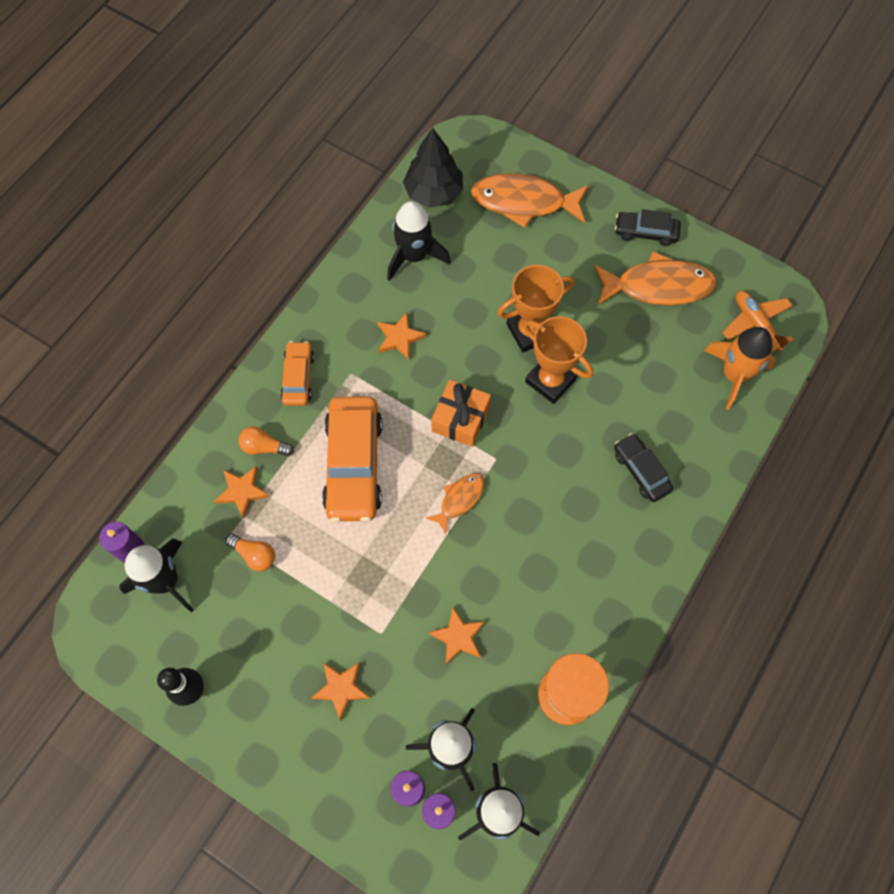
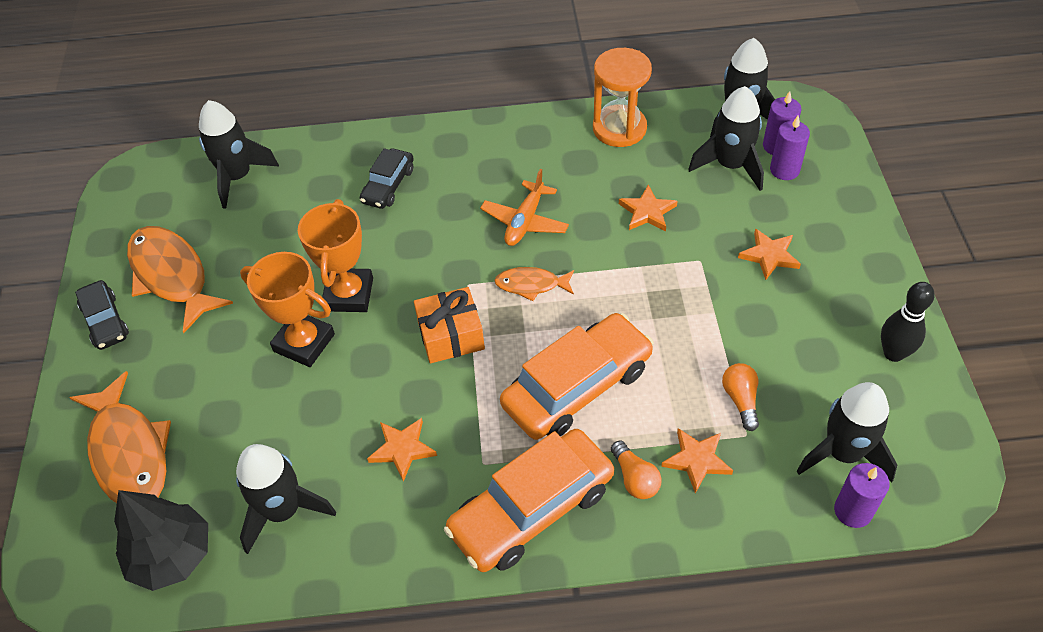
camera: 125 degrees left, 15 degrees down
orange car [280,341,314,406] -> orange car [444,429,614,572], size x1.84
orange rocket [704,327,776,410] -> black rocket [199,100,279,209]
orange plane [722,291,794,353] -> orange plane moved to [480,169,569,246]

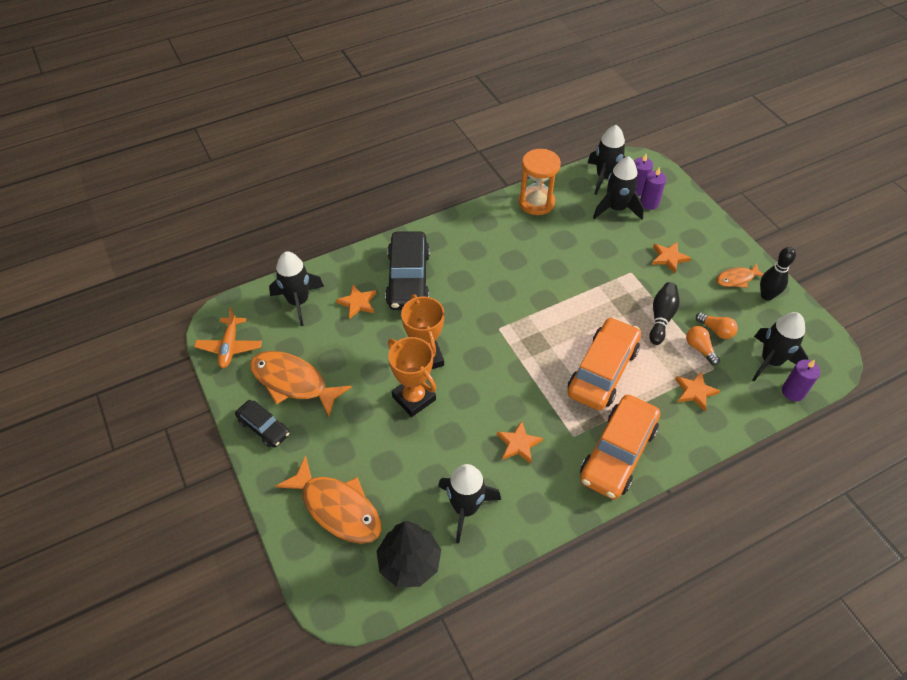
camera: 25 degrees left, 0 degrees up
orange trophy [240,252,335,367] -> orange trophy turned 45 degrees clockwise [388,337,436,417]
black car [360,148,414,209] -> black car [385,231,430,310], size x1.84
orange gift [414,287,485,363] -> none
orange plane [480,169,569,246] -> orange plane moved to [194,307,262,368]
orange fish [494,267,574,301] -> orange fish moved to [716,263,763,288]
orange light bulb [611,440,662,499] -> orange light bulb moved to [696,312,738,339]
orange star [619,185,678,232] -> orange star moved to [336,285,376,319]
none -> black bowling pin [649,282,680,345]

